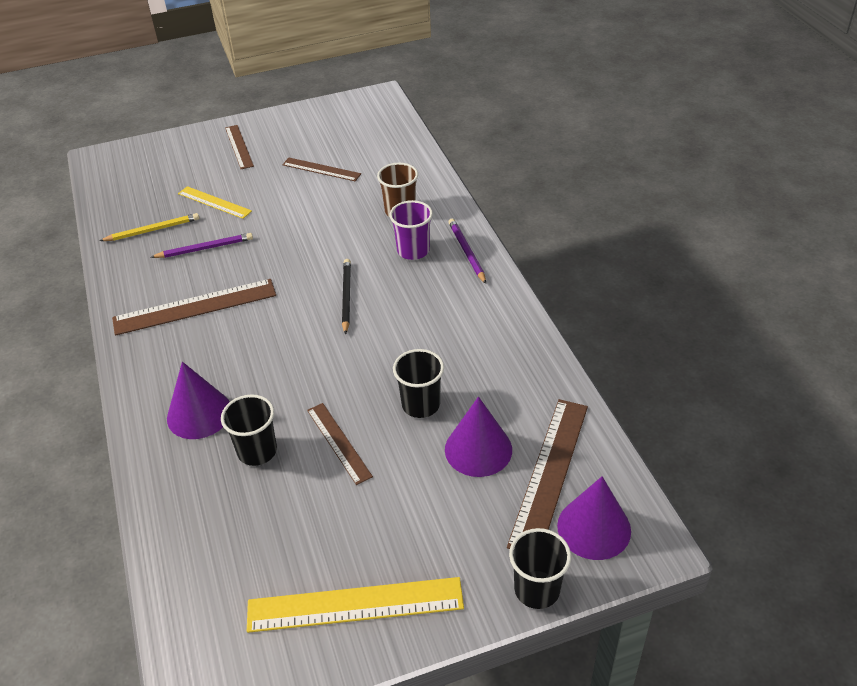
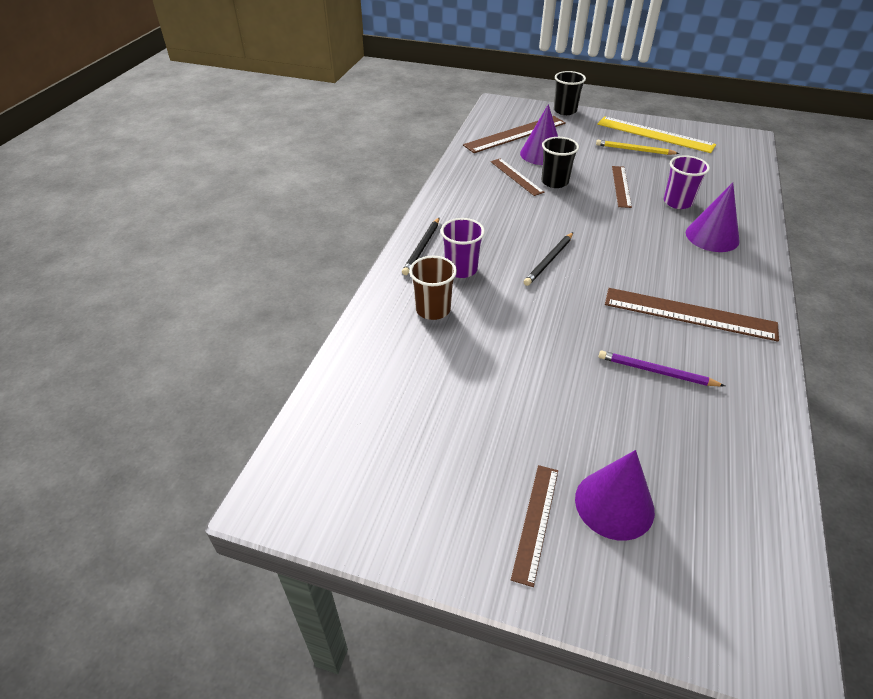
camera: 145 degrees left, 0 degrees up
yellow pencil [99,213,199,241] -> yellow pencil moved to [596,140,680,155]
yellow ruler [178,186,252,219] -> none
black cup [221,394,277,466] -> purple cup [664,155,710,209]
brown ruler [282,158,361,181] -> brown ruler moved to [491,158,544,196]
purple pencil [448,219,486,284] -> black pencil [402,218,439,275]
purple cone [557,476,631,560] -> purple cone moved to [575,450,655,541]

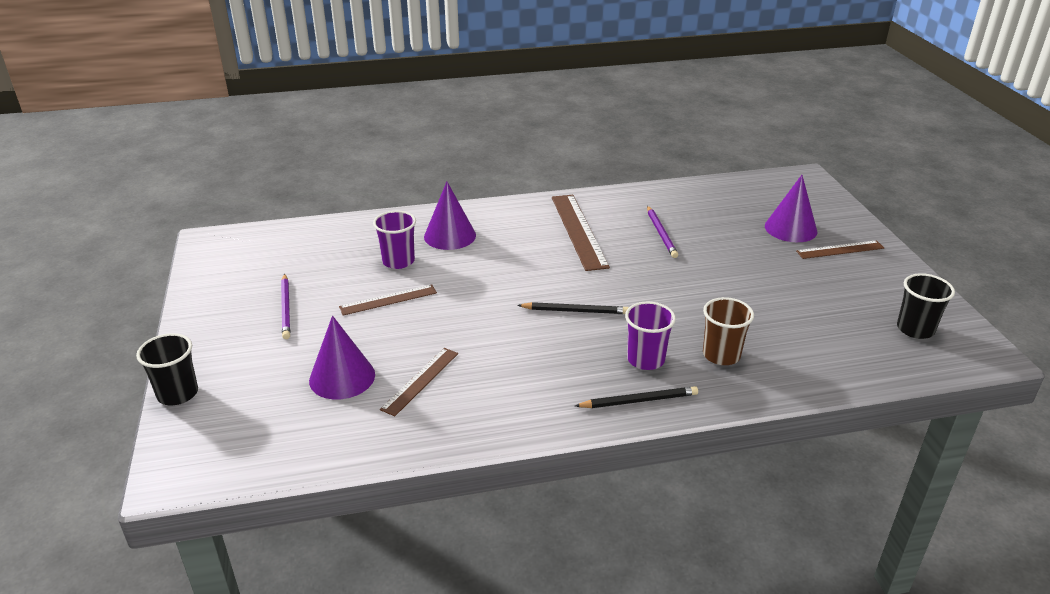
camera: 120 degrees left, 10 degrees down
brown ruler [463,116,566,153] -> none
black cup [541,137,579,188] -> black cup moved to [897,273,955,339]
yellow pencil [596,140,680,155] -> purple pencil [281,274,290,339]
yellow ruler [597,116,716,153] -> none

